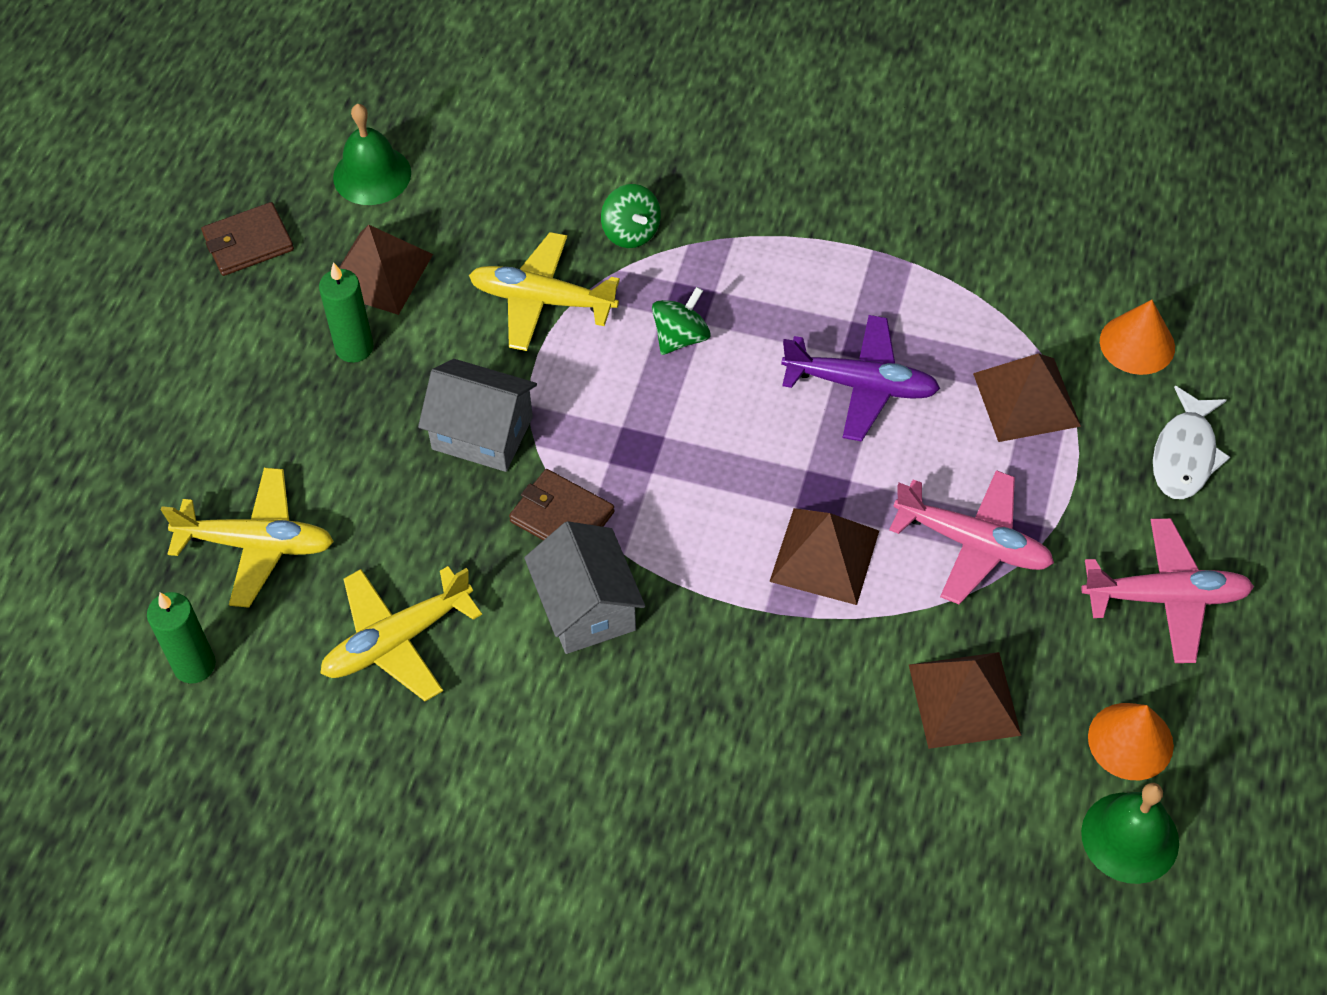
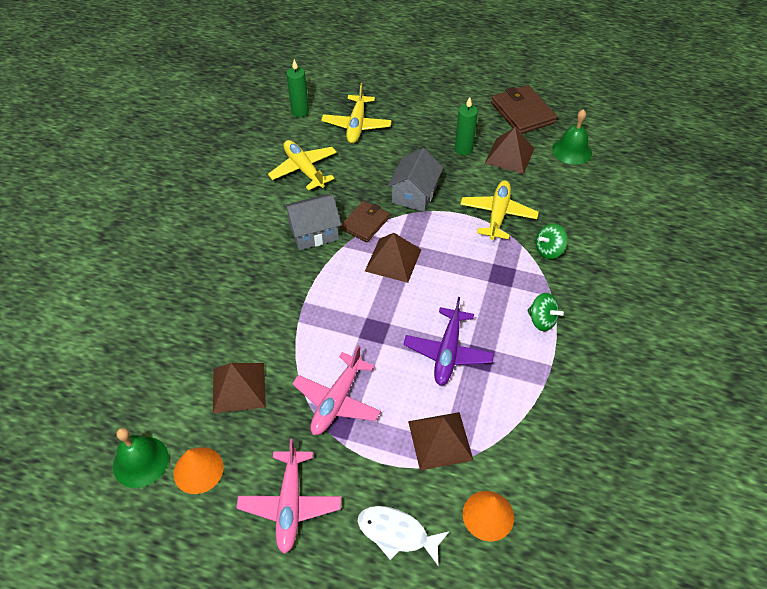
camera: 90 degrees right, 5 degrees down
brown wallet [201,202,294,276] -> brown wallet [491,85,557,134], size x1.53
green spinning top [652,287,711,355] -> green spinning top moved to [527,293,564,331]
brown pyramid [769,508,879,605] -> brown pyramid moved to [365,233,422,283]

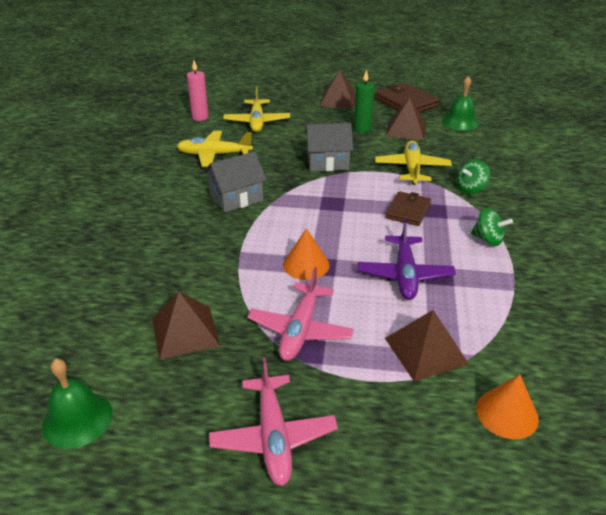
camera: 10 degrees left, 15 degrees down
orange cone [174,447,224,494] -> orange cone moved to [283,228,329,280]
yellow plane [268,140,337,190] -> yellow plane turned 45 degrees counterclockwise [177,131,253,167]
green candle [287,60,309,117] -> pink candle [187,61,209,121]
brown wallet [341,201,390,242] -> brown wallet moved to [385,191,431,226]
white fish [357,506,450,565] -> none
brown pyramid [365,233,422,283] -> brown pyramid moved to [320,70,356,109]
grey house [387,148,443,212] -> grey house turned 75 degrees clockwise [305,123,353,171]

